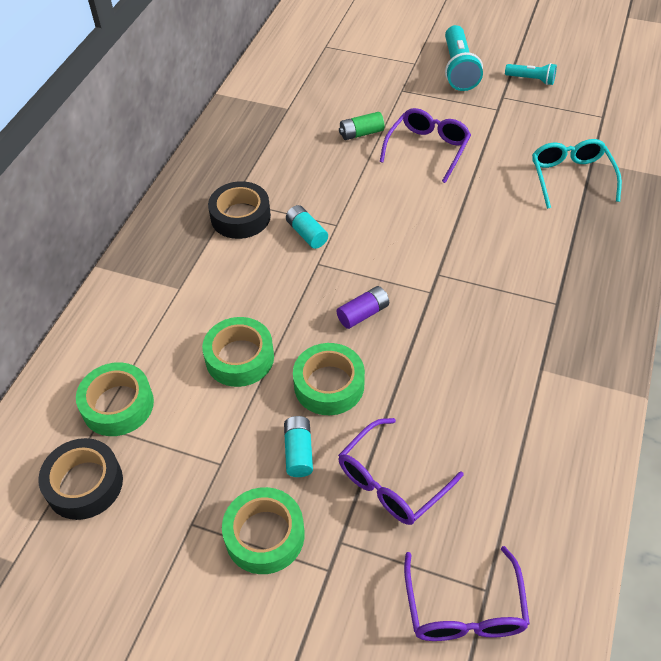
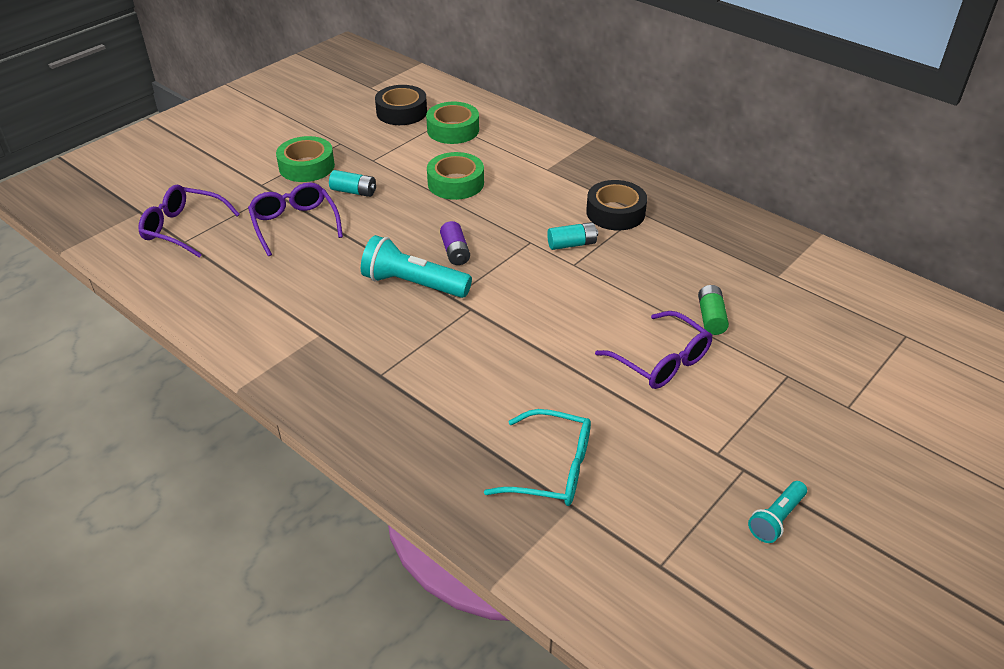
camera: 110 degrees right, 10 degrees down
green tape [293,343,365,415] -> none
turquoise flashlight [445,25,483,91] -> turquoise flashlight moved to [361,235,472,298]

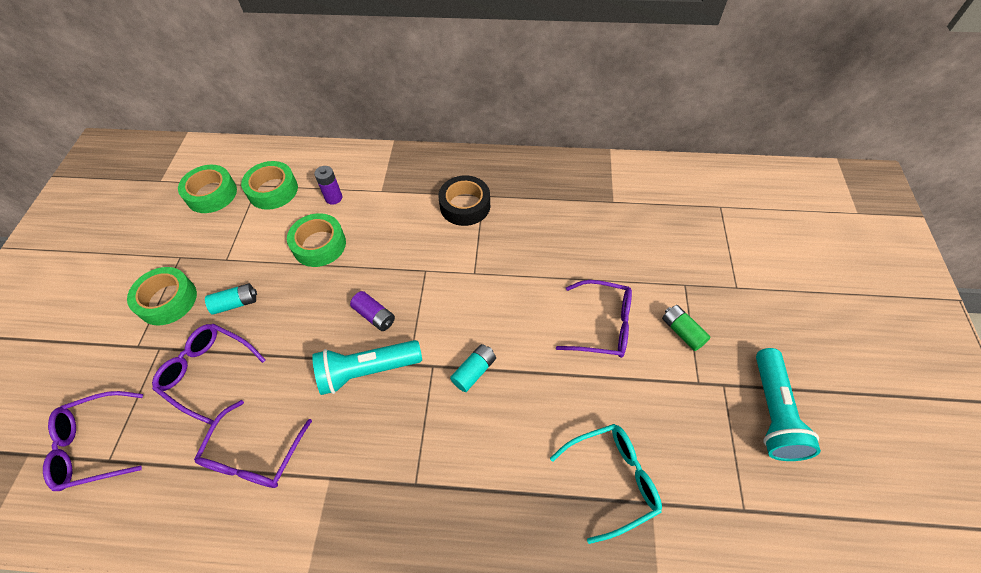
camera: 35 degrees left, 15 degrees up
black tape [375,85,427,125] -> green tape [178,165,237,213]
turquoise battery [547,222,598,250] -> turquoise battery moved to [450,344,496,392]
green battery [698,285,729,335] -> green battery moved to [662,305,711,351]
turquoise flashlight [748,481,807,543] -> turquoise flashlight [756,348,821,461], size x1.76
none -> purple glasses [194,400,312,488]
none -> purple battery [314,166,342,205]

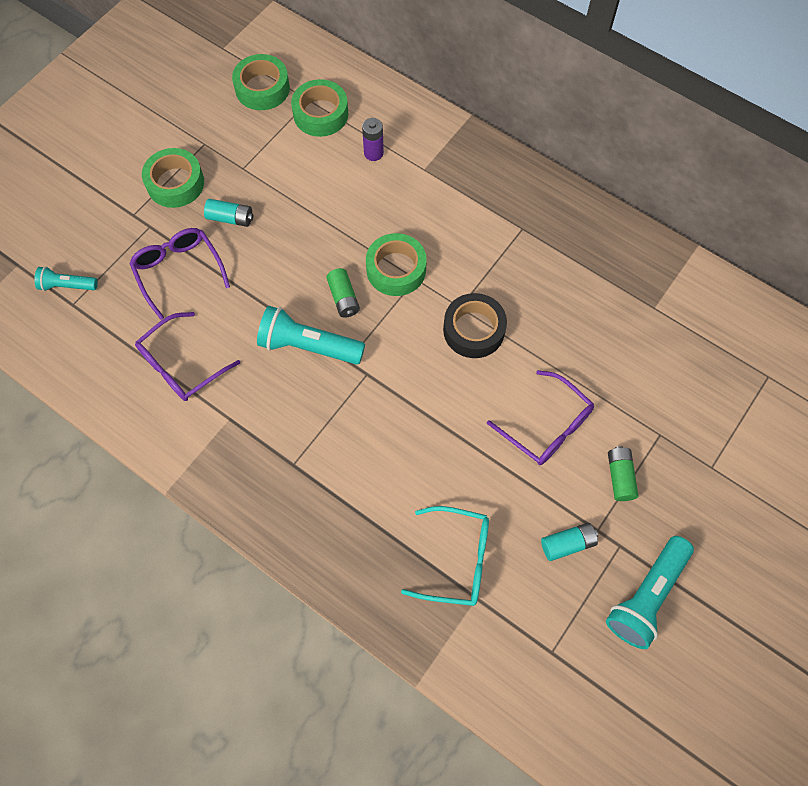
camera: 30 degrees right, 10 degrees up
purple glasses [43,391,143,491] -> turquoise flashlight [34,267,98,291]
green tape [287,213,346,267] -> green tape moved to [366,233,427,296]
purple battery [350,291,395,331] -> green battery [326,268,360,318]
black tape [438,175,490,226] -> black tape moved to [443,293,507,358]
turquoise battery [450,344,496,392] -> turquoise battery moved to [541,523,598,561]

